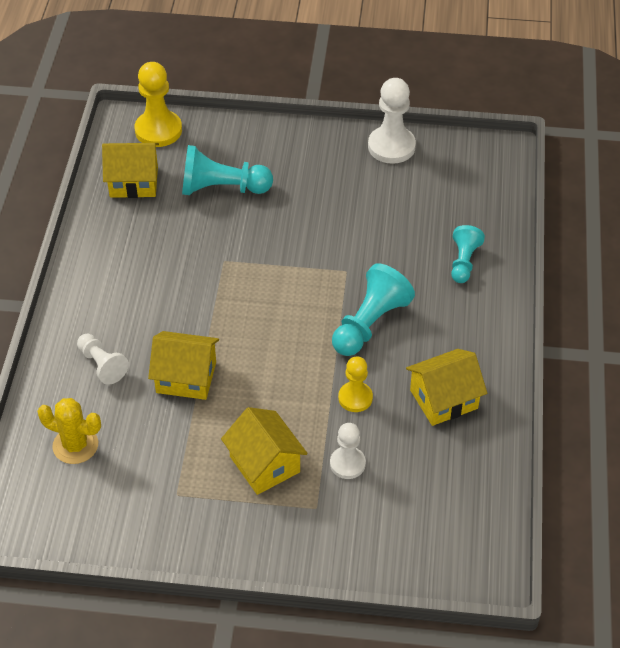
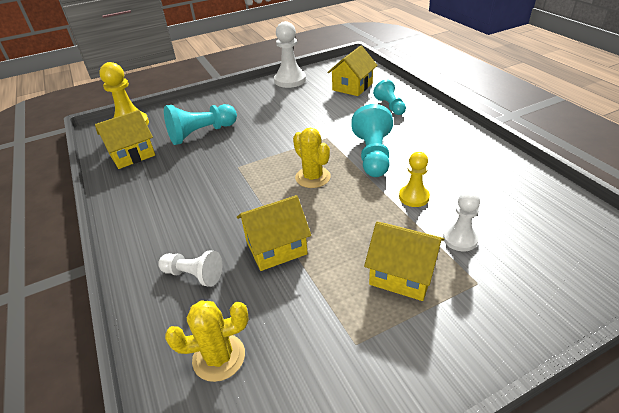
camera: 30 degrees left, 10 degrees down
yellow house [406,349,487,426] -> yellow house moved to [327,46,378,96]
none -> yellow cactus [293,128,331,188]

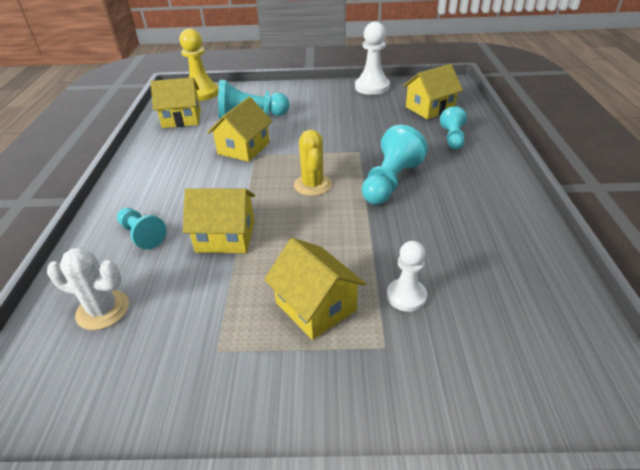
camera: 25 degrees right, 0 degrees up
white pawn [158,250,222,287] -> turquoise pawn [117,208,166,250]
yellow cactus [165,300,249,382] -> white cactus [47,247,129,330]
yellow pawn [399,152,430,207] -> none
none -> yellow house [207,97,273,162]

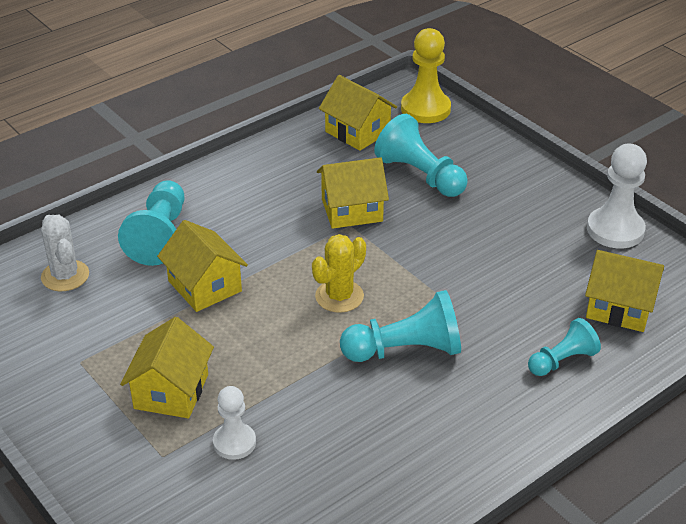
camera: 50 degrees right, 0 degrees up
turquoise pawn [117,208,166,250] -> turquoise pawn [118,180,184,266], size x1.61

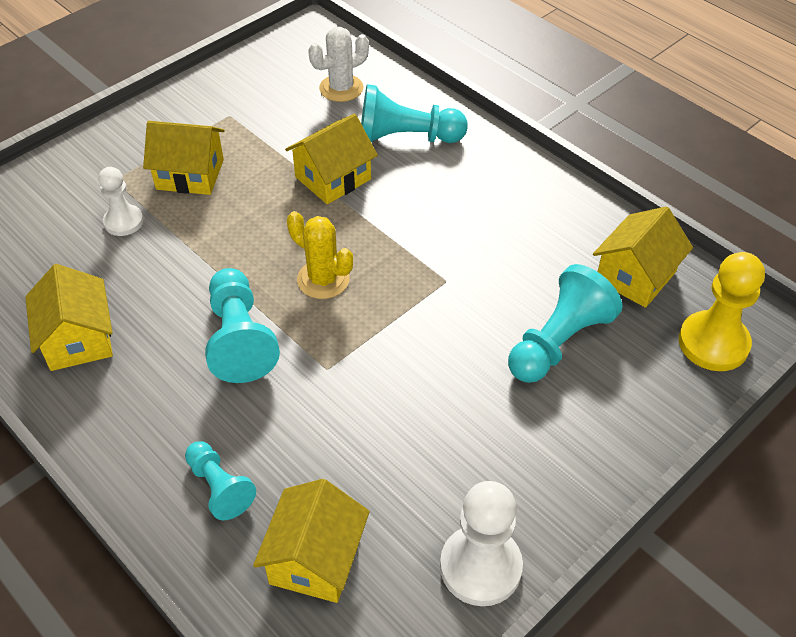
camera: 85 degrees right, 10 degrees up
yellow house [317,157,389,229] -> yellow house moved to [25,264,113,371]

